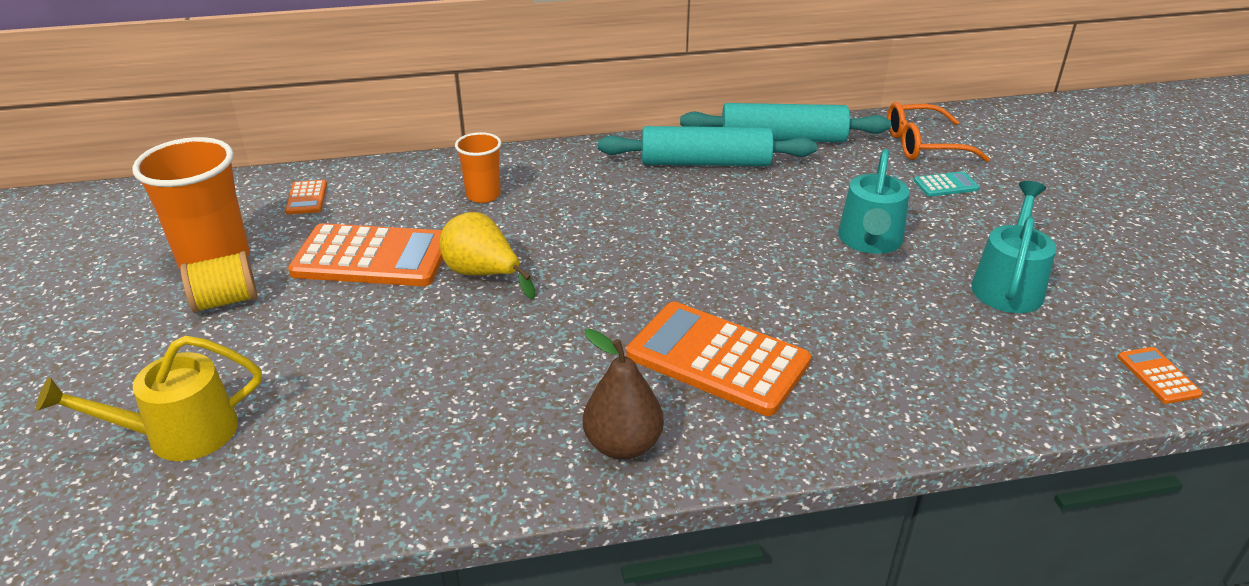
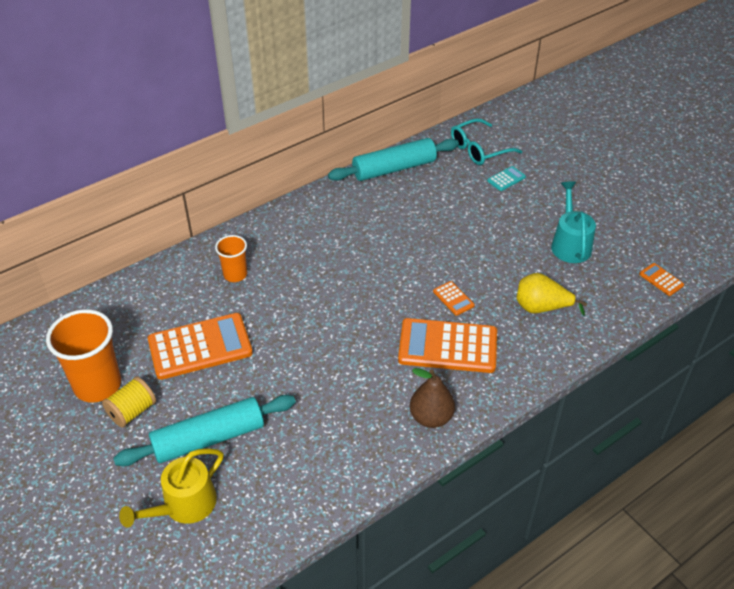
camera: 25 degrees left, 10 degrees up
orange calculator [285,180,327,214] -> orange calculator moved to [433,281,475,316]
yellow pear [440,212,536,299] -> yellow pear moved to [516,273,587,316]
turquoise rolling pin [598,126,817,166] -> turquoise rolling pin moved to [113,395,296,466]
turquoise watering can [838,149,910,254] -> none
orange glasses [887,102,990,162] -> turquoise glasses [451,118,522,165]

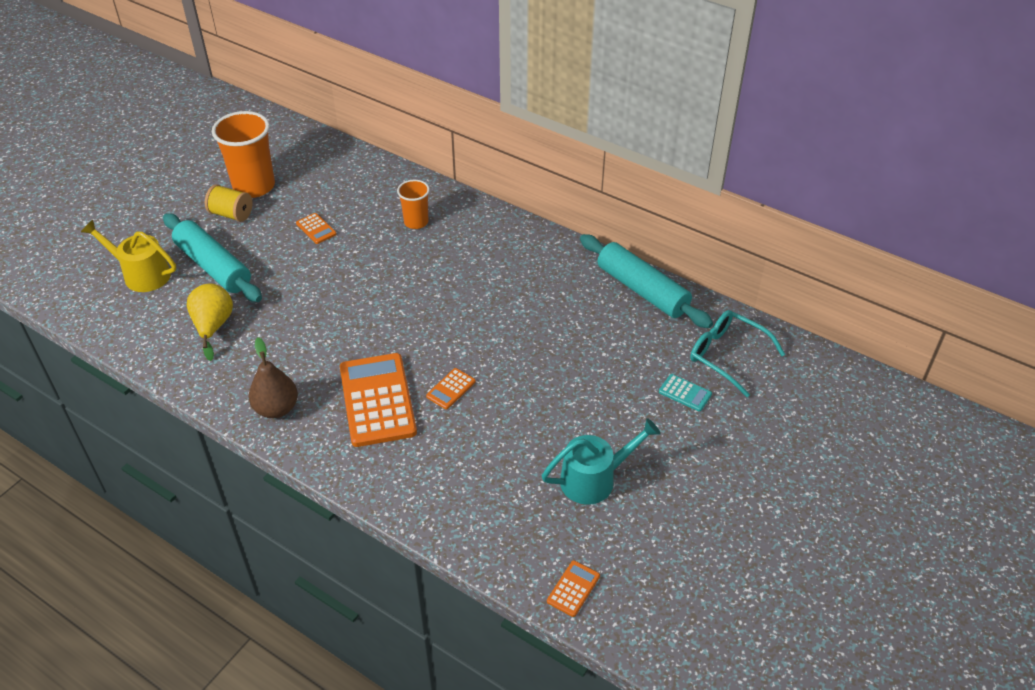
camera: 70 degrees right, 0 degrees up
orange calculator [148,313,253,380] -> orange calculator [296,213,337,244], size x0.44
yellow pear [516,273,587,316] -> yellow pear moved to [187,283,233,361]

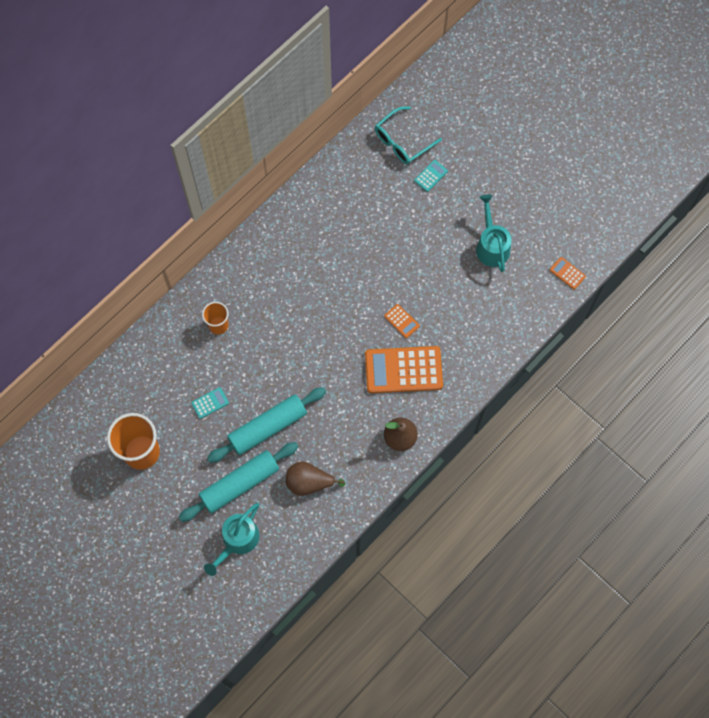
camera: 80 degrees left, 25 degrees up
yellow watering can [81,220,176,292] -> turquoise watering can [204,503,259,576]
yellow pear [187,283,233,361] -> brown pear [286,461,345,496]
yellow spool [205,184,253,222] -> none
orange calculator [296,213,337,244] -> turquoise calculator [191,387,229,419]
turquoise rolling pin [580,234,713,328] -> turquoise rolling pin moved to [207,387,326,463]

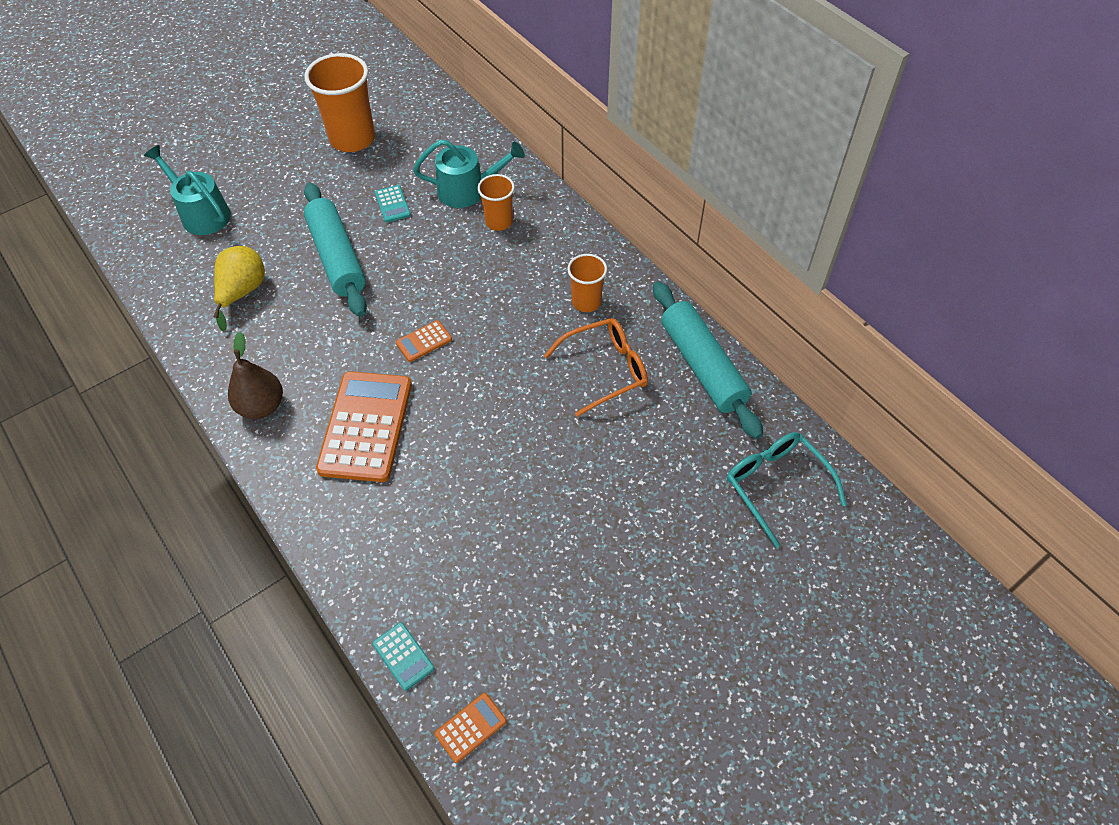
camera: 100 degrees right, 15 degrees down
turquoise rolling pin [179,442,299,522] -> turquoise rolling pin moved to [653,281,763,439]
brown pear [286,461,345,496] -> yellow pear [213,246,265,332]
orange calculator [384,304,420,338] -> orange calculator moved to [396,320,452,362]
turquoise calculator [414,160,448,192] -> turquoise calculator moved to [372,622,435,691]
turquoise watering can [476,195,512,272] -> turquoise watering can moved to [413,139,525,208]
none -> orange glasses [544,318,648,417]
none -> orange cup [567,254,607,312]

